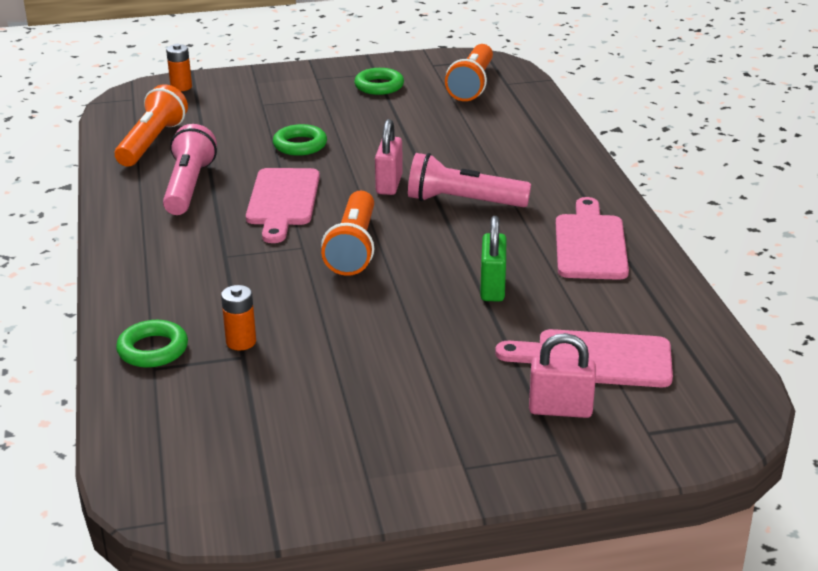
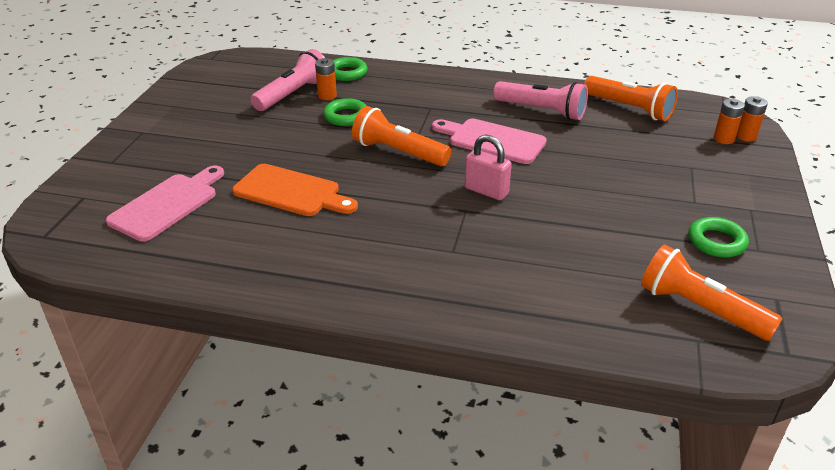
camera: 115 degrees right, 5 degrees up
green ring [273,124,327,156] -> green ring moved to [323,98,367,126]
pink flashlight [408,153,531,207] -> pink flashlight moved to [251,49,325,111]
green padlock [480,216,506,302] -> orange cutting board [232,164,358,216]
pink padlock [529,333,596,418] -> none
pink cutting board [556,197,629,280] -> none
none -> orange battery [713,99,745,144]

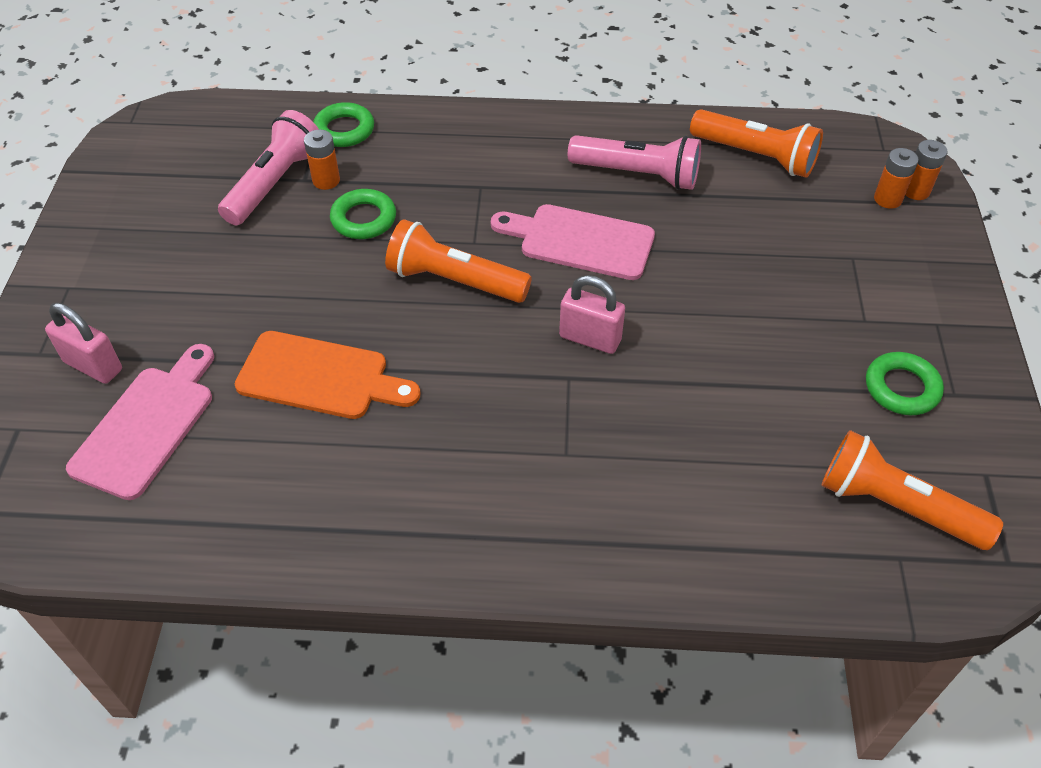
camera: 10 degrees left, 15 degrees up
none -> pink padlock [45,303,122,384]

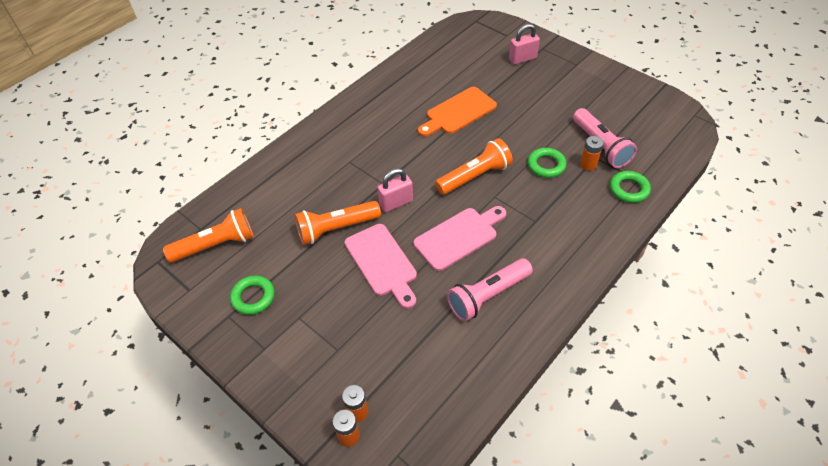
camera: 130 degrees right, 0 degrees up
pink cutting board [66,344,214,500] -> pink cutting board moved to [345,224,417,309]
orange flashlight [690,109,823,178] -> orange flashlight moved to [295,201,381,245]

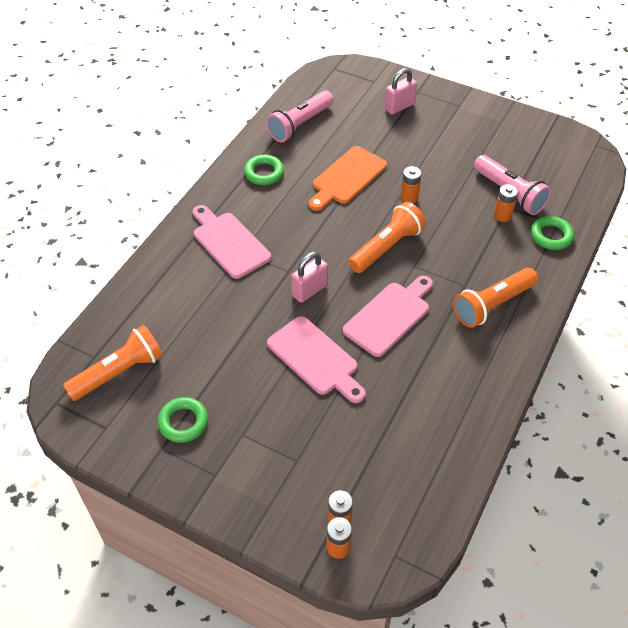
camera: 15 degrees left, 0 degrees up
orange flashlight [295,201,381,245] -> orange flashlight moved to [453,268,538,328]
pink flashlight [447,258,533,322] -> pink flashlight moved to [266,91,334,142]
green ring [528,148,567,178] -> green ring moved to [244,155,284,185]
none -> pink cutting board [193,205,271,279]
none -> orange battery [401,166,422,204]

